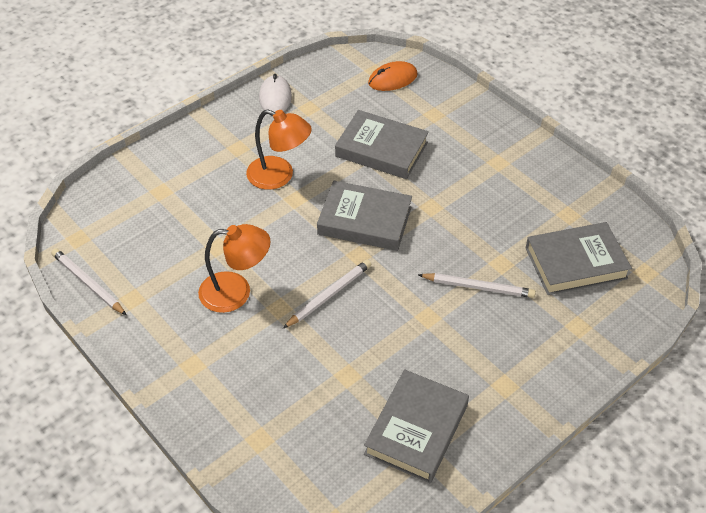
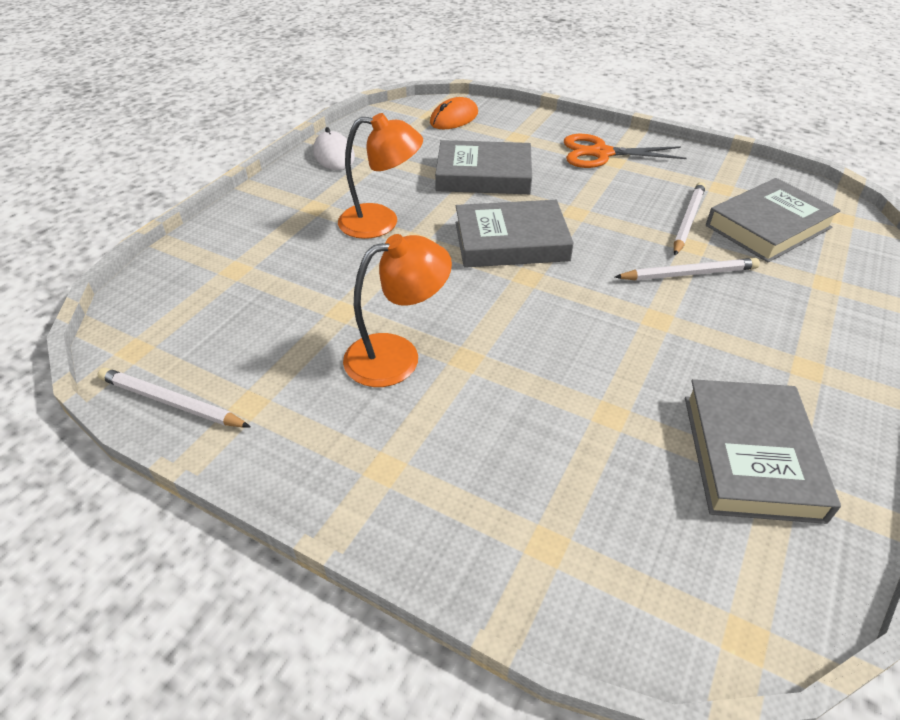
camera: 20 degrees left, 5 degrees down
white pencil [283,259,372,328] -> white pencil moved to [674,182,706,255]
none -> orange scissors [564,134,687,168]

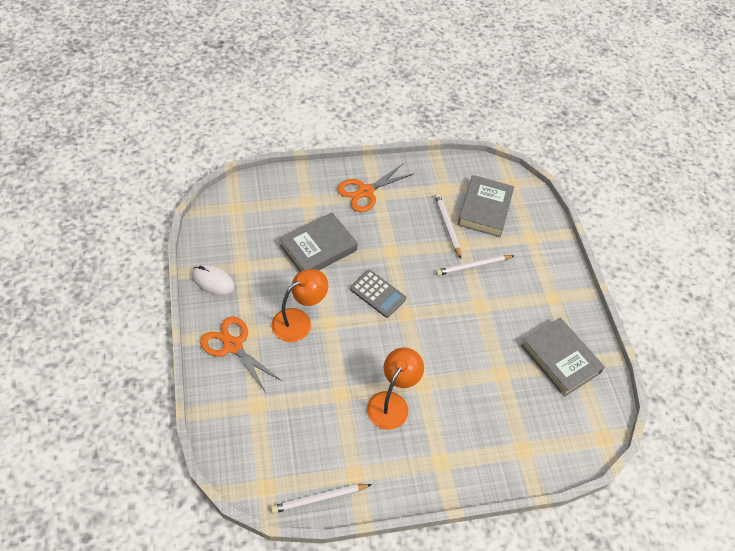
camera: 45 degrees left, 10 degrees up
orange mouse [430,97,478,129] -> none
grey book [455,200,574,268] -> grey calculator [350,270,406,318]
white pencil [615,258,760,280] -> white pencil turned 150 degrees counterclockwise [436,255,514,276]
none -> orange scissors [200,316,283,393]

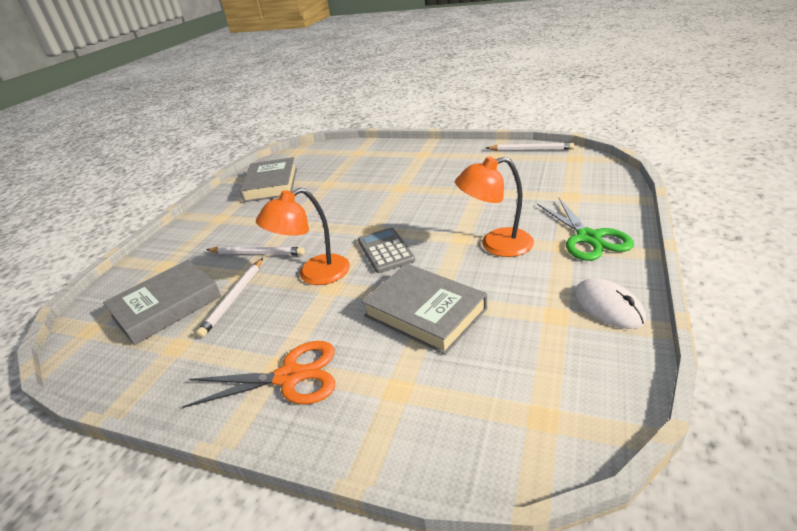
camera: 140 degrees left, 20 degrees down
orange scissors [200,316,283,393] -> green scissors [537,198,634,261]
grey book [280,213,358,272] -> grey book turned 45 degrees clockwise [361,263,487,355]
orange lamp [367,347,424,430] -> orange lamp moved to [256,188,350,285]

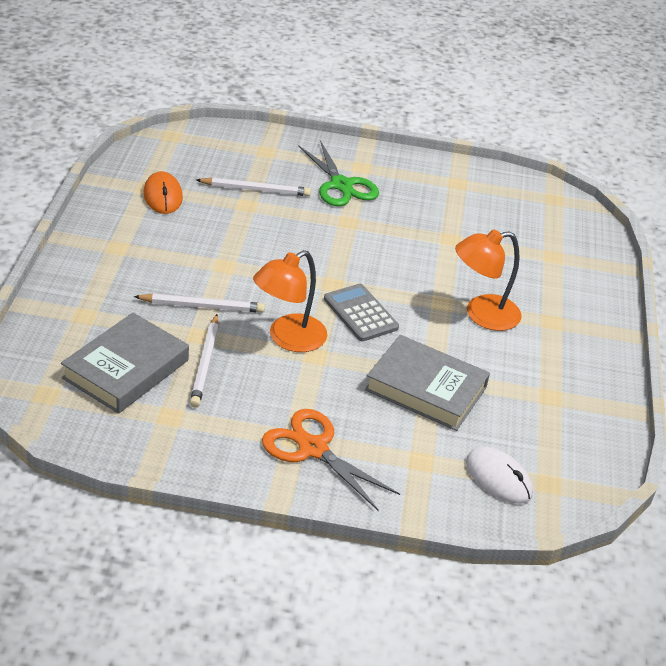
camera: 20 degrees left, 5 degrees up
orange scissors [182,341,335,408] -> orange scissors turned 120 degrees counterclockwise [262,409,400,511]
grey book [240,157,297,202] -> orange mouse [143,171,183,214]
white pencil [486,143,575,151] -> white pencil moved to [196,177,311,196]
green scissors [537,198,634,261] -> green scissors moved to [298,140,379,206]
white mouse [574,278,646,329] -> white mouse moved to [466,447,533,504]

